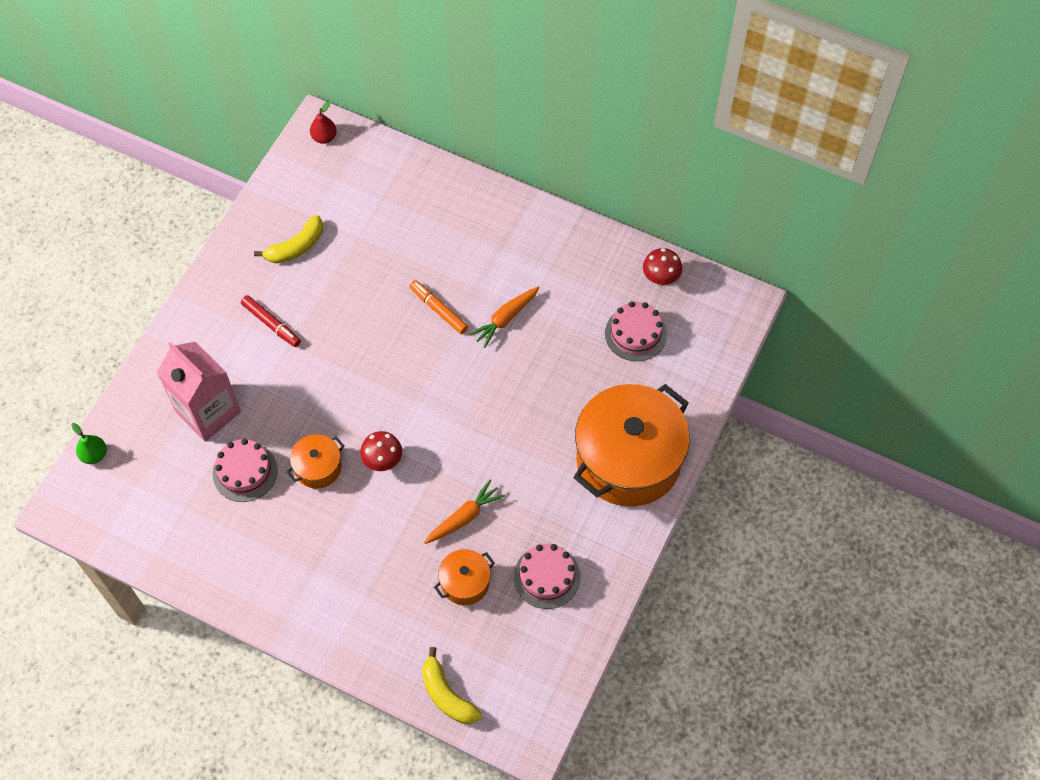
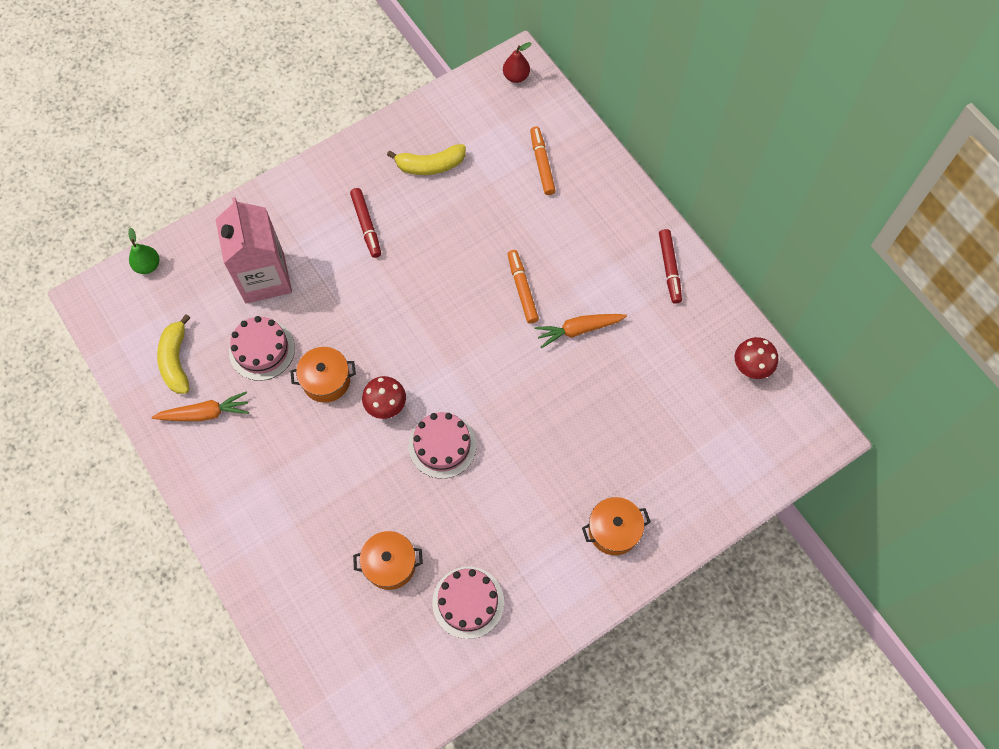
camera: 30 degrees right, 5 degrees up
yellow banana [422,647,482,724] -> yellow banana moved to [157,314,190,394]
orange carrot [424,480,505,544] -> orange carrot moved to [152,391,249,421]
orange pot [573,384,690,507] -> orange pot [582,497,650,555], size x0.45
pink cake [605,301,667,361] -> pink cake moved to [409,412,477,479]
none -> orange marker [530,126,556,195]
none -> red marker [659,229,682,304]

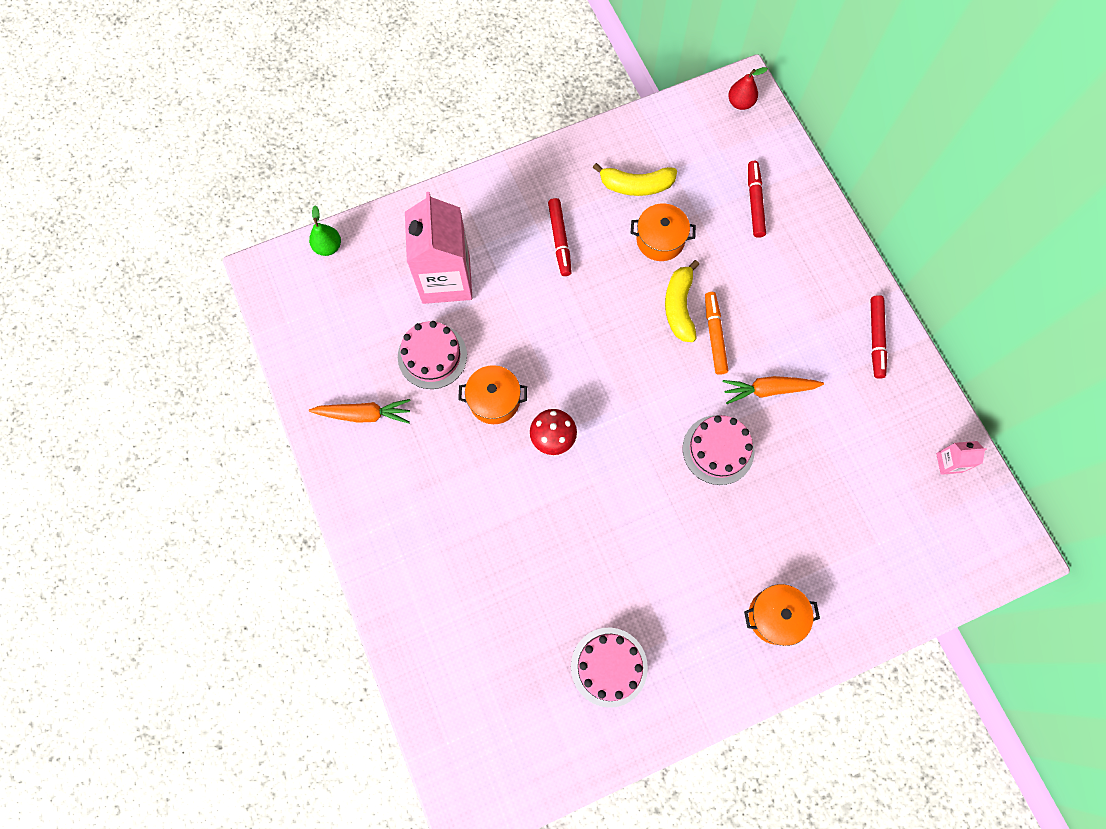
camera: 10 degrees right, 5 degrees up
yellow banana [157,314,190,394] -> yellow banana moved to [665,260,699,342]
orange pot [353,531,423,590] -> orange pot moved to [631,204,696,261]
pink cake [409,412,477,479] -> pink cake moved to [683,415,754,485]
orange marker [530,126,556,195] -> red marker [748,161,766,238]
red mushroom [735,337,778,379] -> pink carton [936,441,987,475]

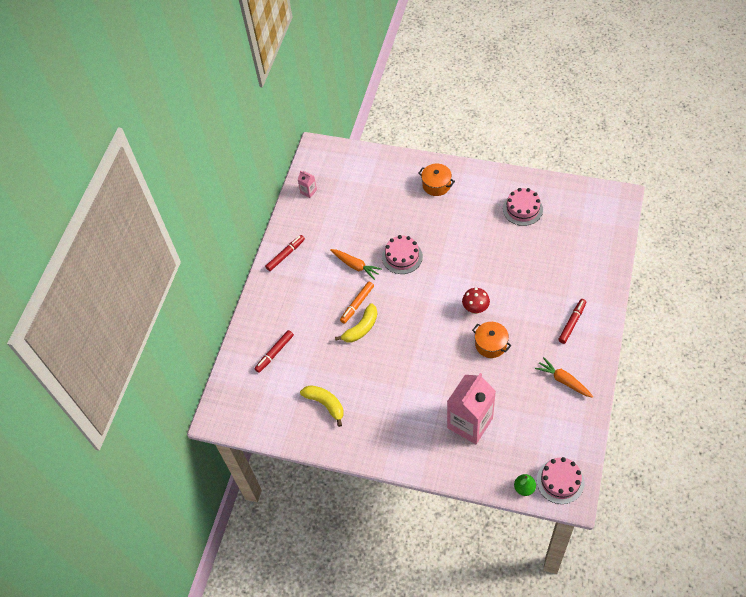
camera: 135 degrees left, 15 degrees down
pink cake [398,321,467,389] -> pink cake moved to [537,457,584,504]
red marker [548,198,572,276] -> red marker moved to [558,299,586,344]
orange pot [631,204,696,261] -> none
red pear [728,67,768,110] -> none

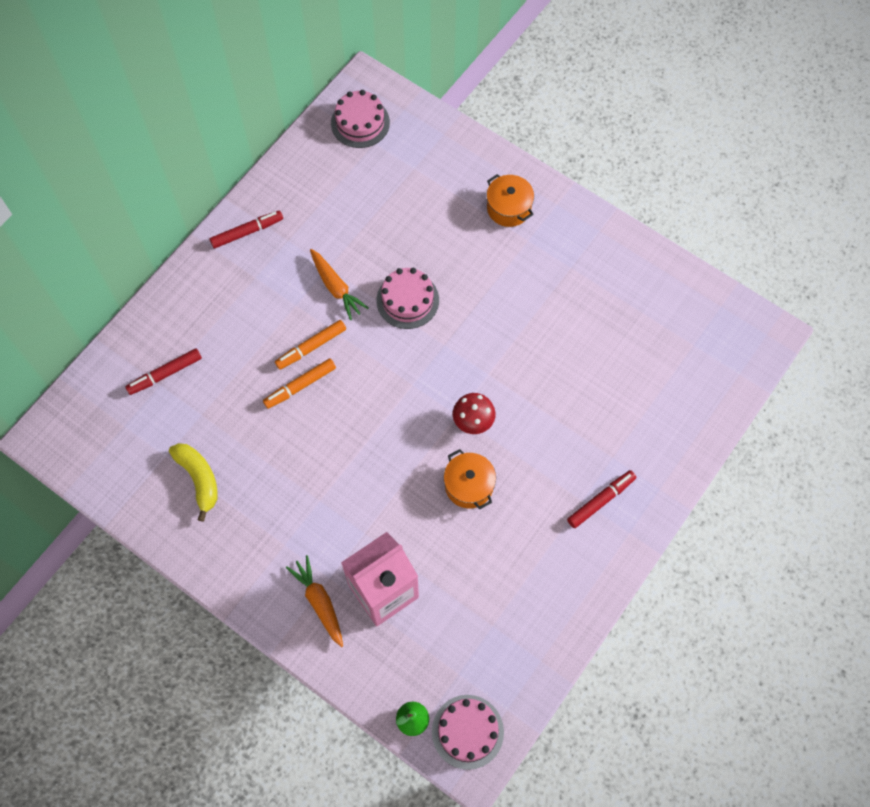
camera: 15 degrees right, 10 degrees up
pink carton [297,171,317,198] -> none
yellow banana [335,303,377,342] -> orange marker [263,359,336,409]
pink cake [503,188,543,226] -> pink cake moved to [331,90,390,148]
orange carrot [535,357,593,398] -> orange carrot moved to [286,555,343,647]

